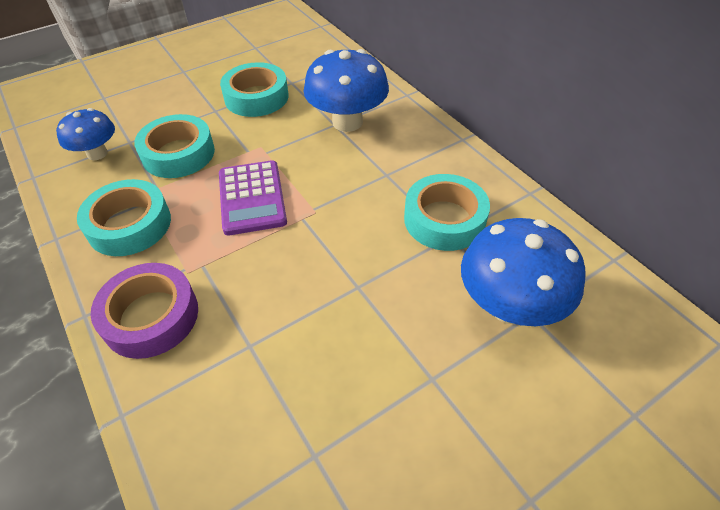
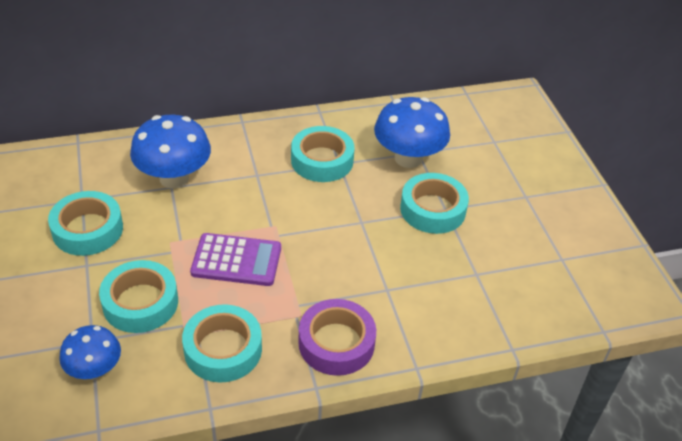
camera: 75 degrees left, 5 degrees down
none -> turquoise tape [400,173,469,234]

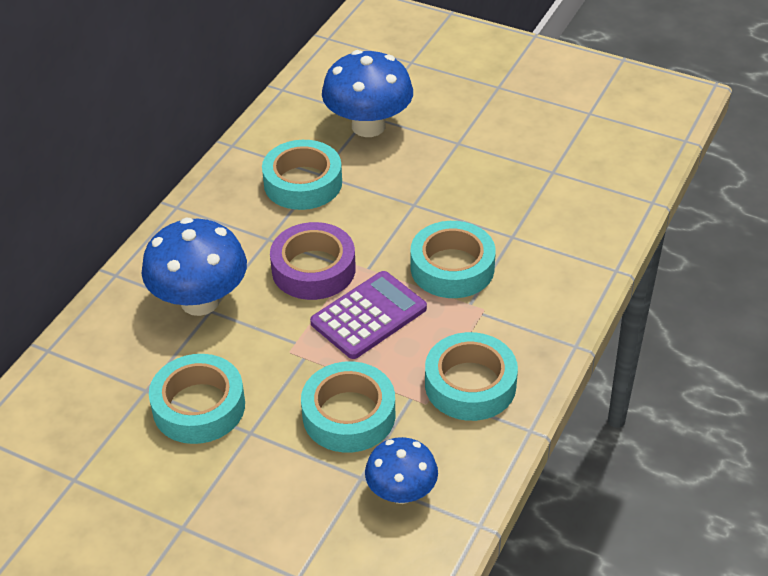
camera: 45 degrees left, 0 degrees up
purple tape [299,299,376,376] -> purple tape moved to [270,222,356,300]
turquoise tape [400,173,469,234] -> turquoise tape moved to [411,221,496,298]

